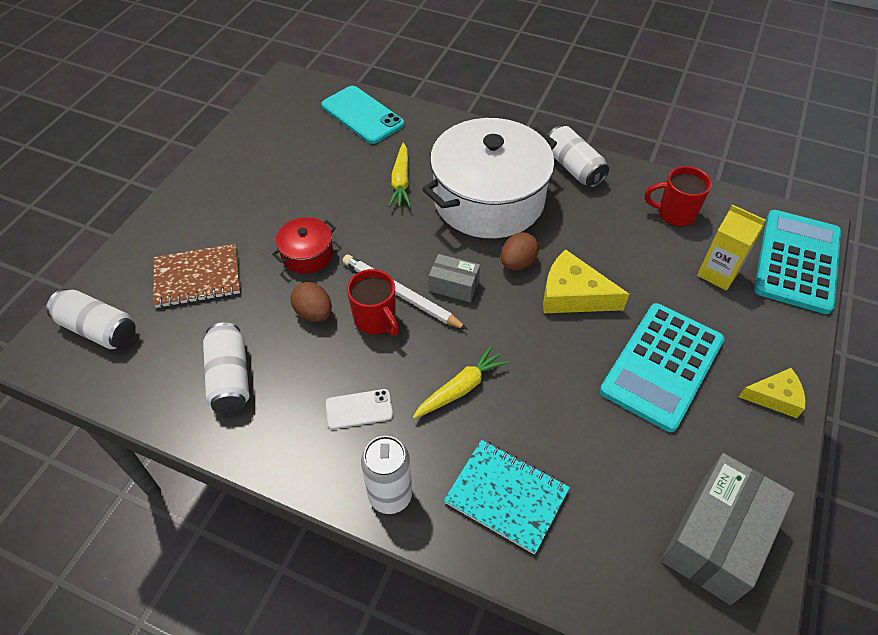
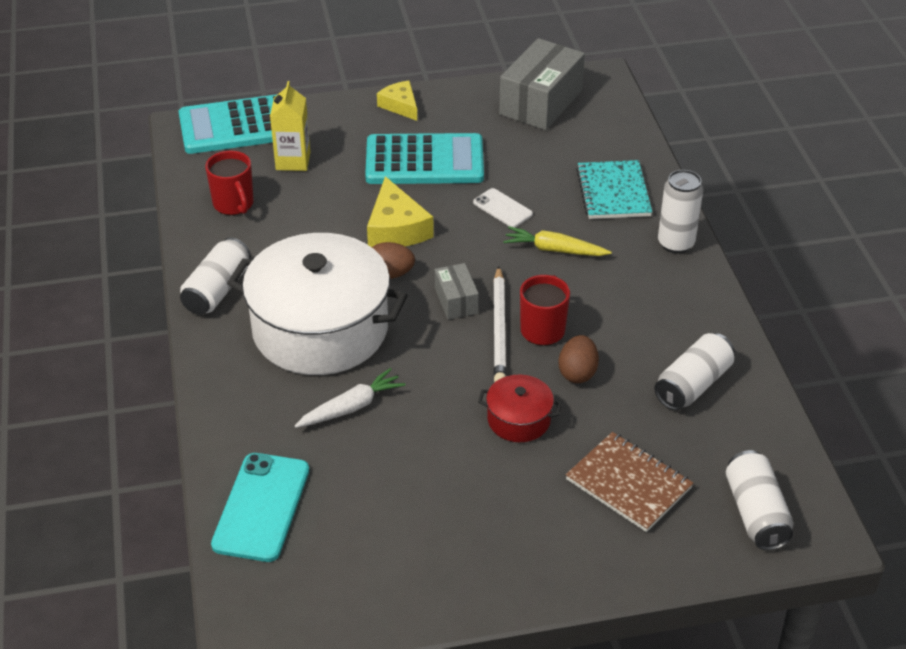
camera: 125 degrees left, 10 degrees down
white phone [326,389,393,429] -> white phone moved to [473,188,533,228]
yellow carrot [389,143,411,207] -> white carrot [295,368,405,428]
grey box [661,453,795,605] -> grey box turned 60 degrees counterclockwise [499,38,585,130]

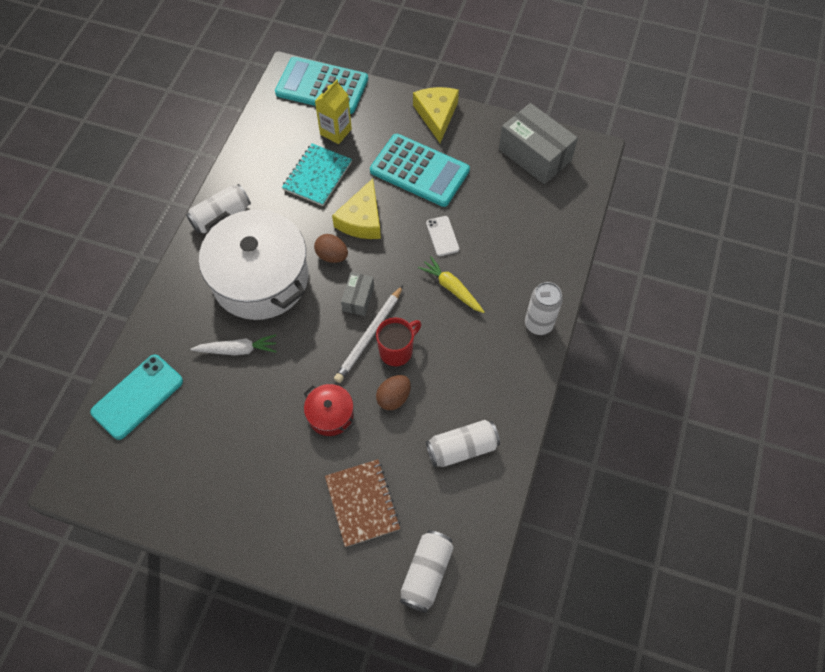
camera: 30 degrees right, 20 degrees up
red mug [205,151,254,215] -> none
yellow cheese [377,81,417,121] -> yellow cheese [413,87,459,143], size x1.54
grey box [499,38,585,130] -> grey box turned 75 degrees clockwise [499,103,578,184]
turquoise notebook [576,160,652,219] -> turquoise notebook moved to [282,143,352,206]

